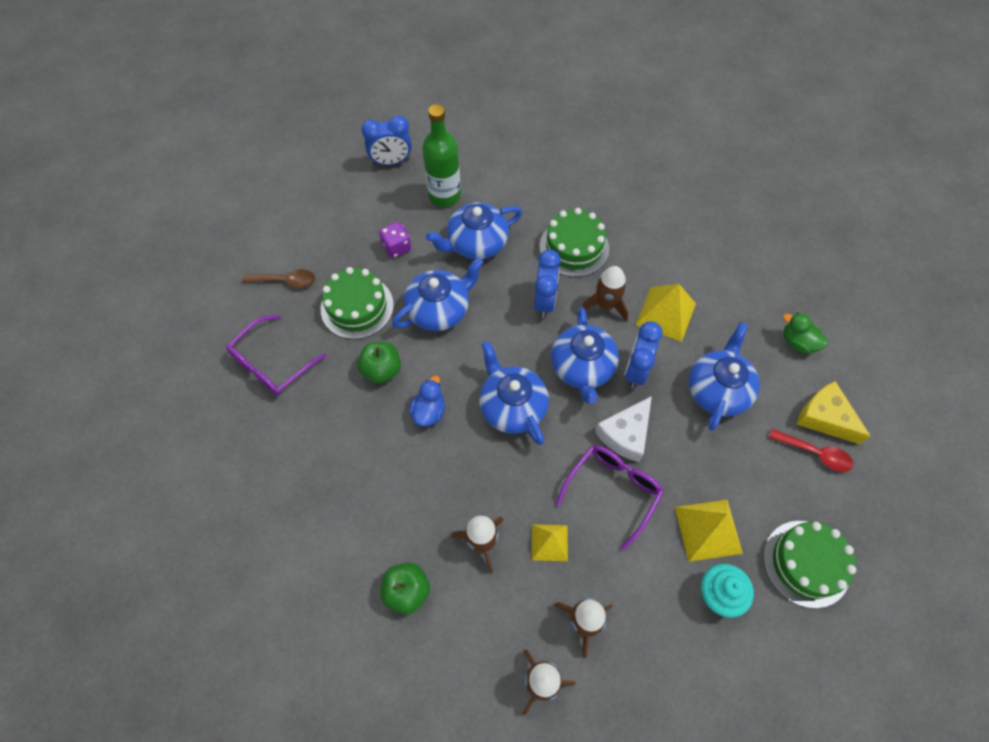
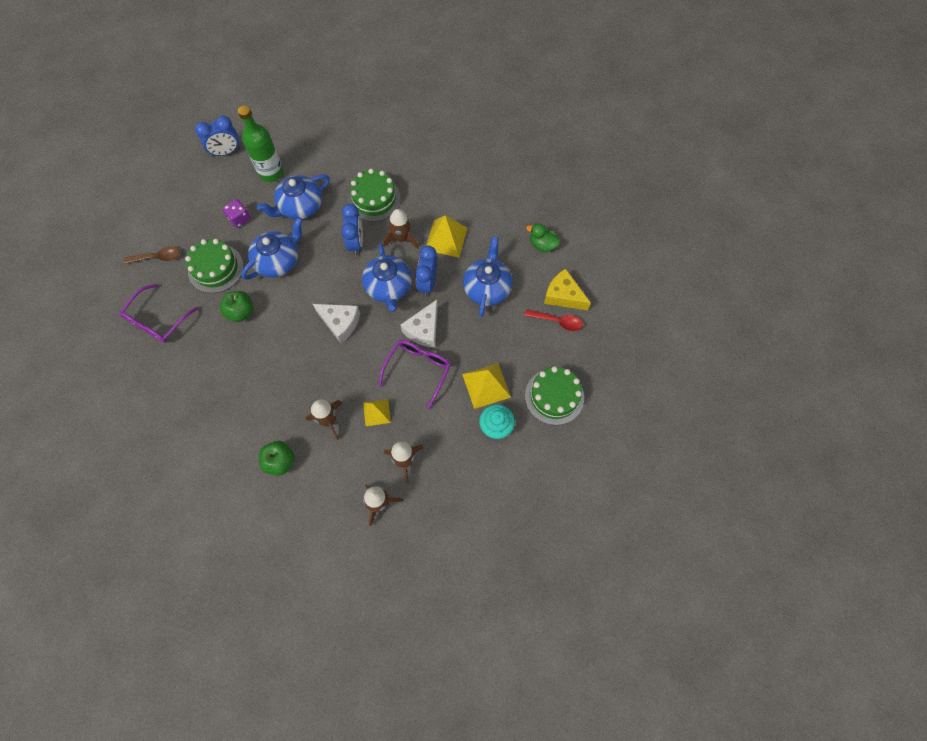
camera: 10 degrees left, 5 degrees up
blue duck [409,375,445,427] -> none
blue teapot [479,341,549,445] -> white cheese [313,304,360,343]

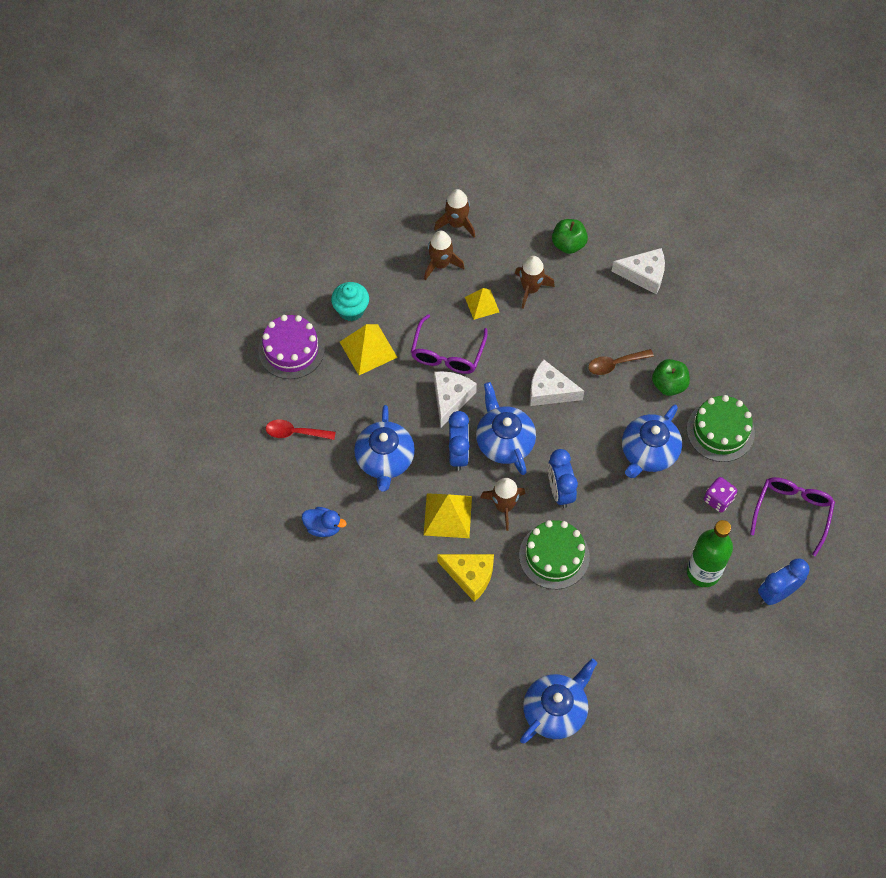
camera: 170 degrees right, 5 degrees down
purple glasses [119,284,198,343] -> purple glasses moved to [750,477,835,556]
brown spoon [124,246,180,264] -> brown spoon moved to [588,349,654,375]
blue teapot [257,174,330,219] -> blue teapot moved to [520,659,597,744]
green cake [525,366,584,425] -> purple cake [258,315,325,379]
green duck [526,223,560,252] -> blue duck [302,507,347,537]
yellow cheese [544,269,591,310] -> yellow cheese moved to [438,554,494,602]
none -> white cheese [611,248,665,294]

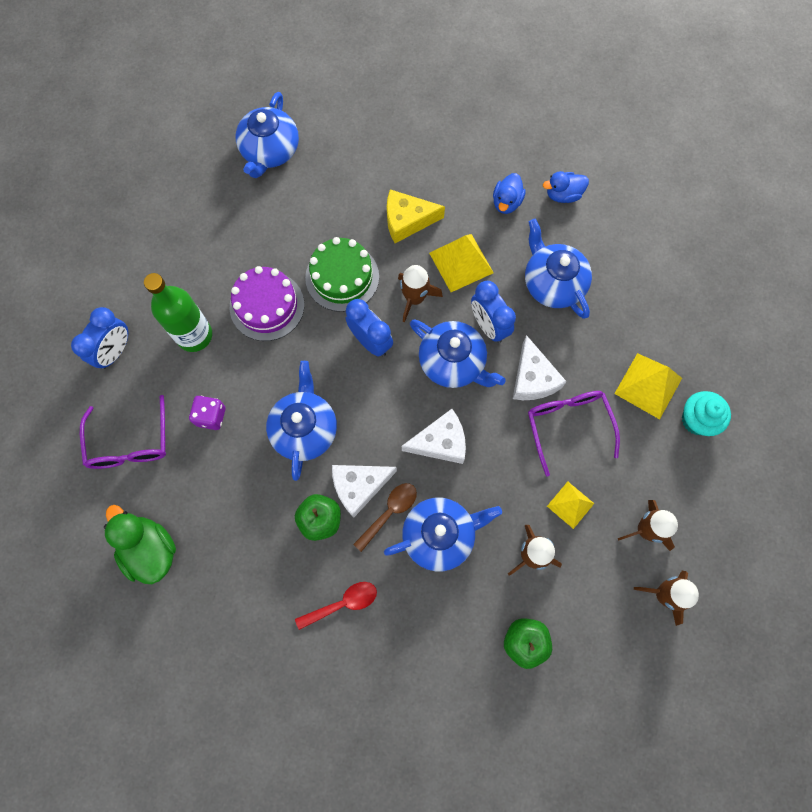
camera: 150 degrees right, 10 degrees up
purple cake [258,315,325,379] -> purple cake moved to [230,266,304,341]
red spoon [266,420,336,440] -> red spoon moved to [295,582,377,630]
white cheese [611,248,665,294] -> white cheese moved to [332,465,397,518]
green cake [687,395,755,462] -> none
none -> green duck [104,505,176,584]
none -> blue teapot [384,498,502,571]
none -> blue duck [493,173,526,214]

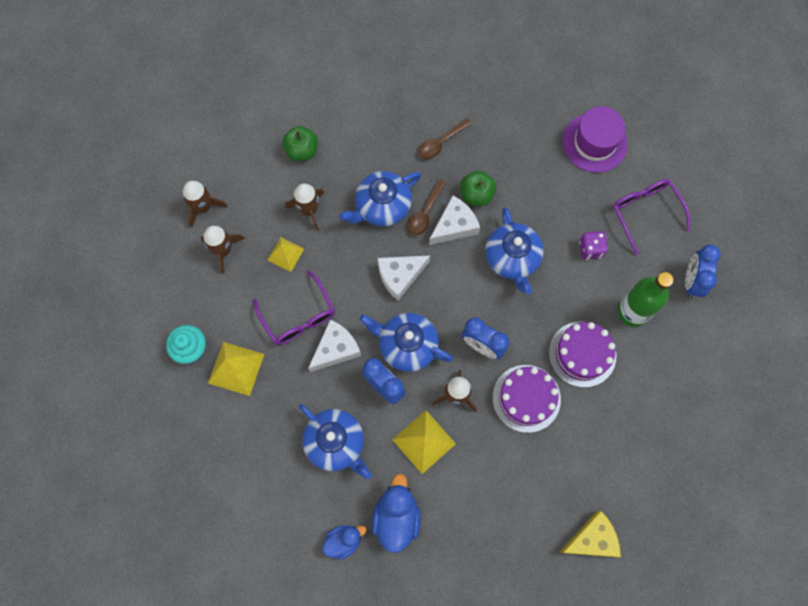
camera: 165 degrees right, 0 degrees up
green duck [104,505,176,584] -> purple hat [562,107,628,173]
blue teapot [235,92,299,178] -> none
red spoon [295,582,377,630] -> brown spoon [418,118,472,159]
green cake [305,237,379,312] -> purple cake [493,365,561,433]
yellow cheese [387,189,445,243] -> yellow cheese moved to [559,511,621,557]
blue duck [493,173,526,214] -> blue duck [372,474,421,553], size x1.56
white cheese [513,335,567,400] -> white cheese turned 75 degrees clockwise [308,319,361,372]

